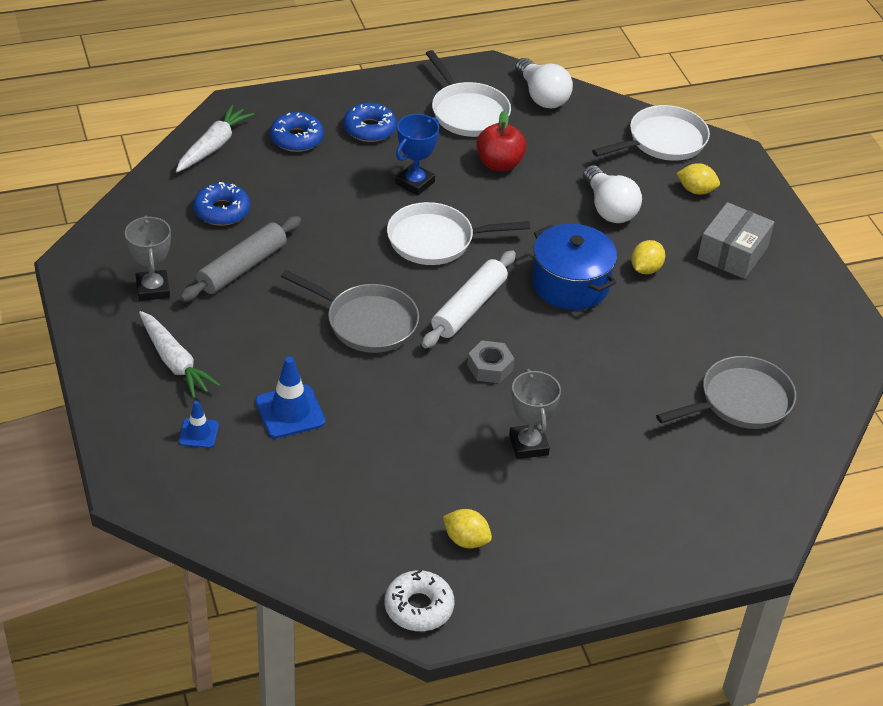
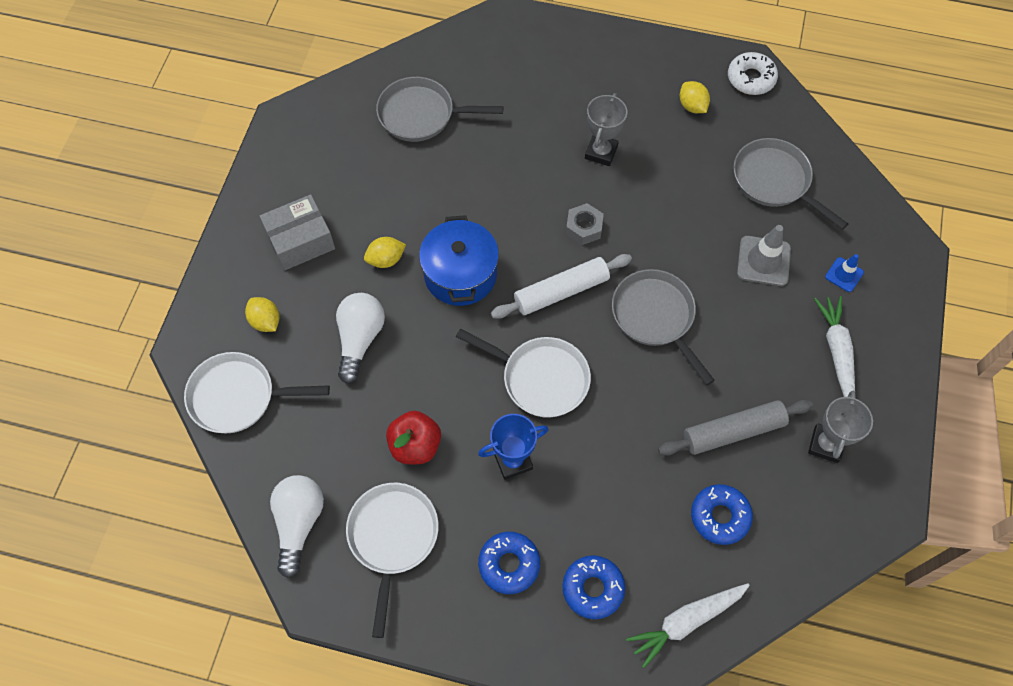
camera: 145 degrees left, 20 degrees up
blue traffic cone [255,357,325,438] -> grey traffic cone [737,225,791,286]
none -> grey pan [734,138,848,230]

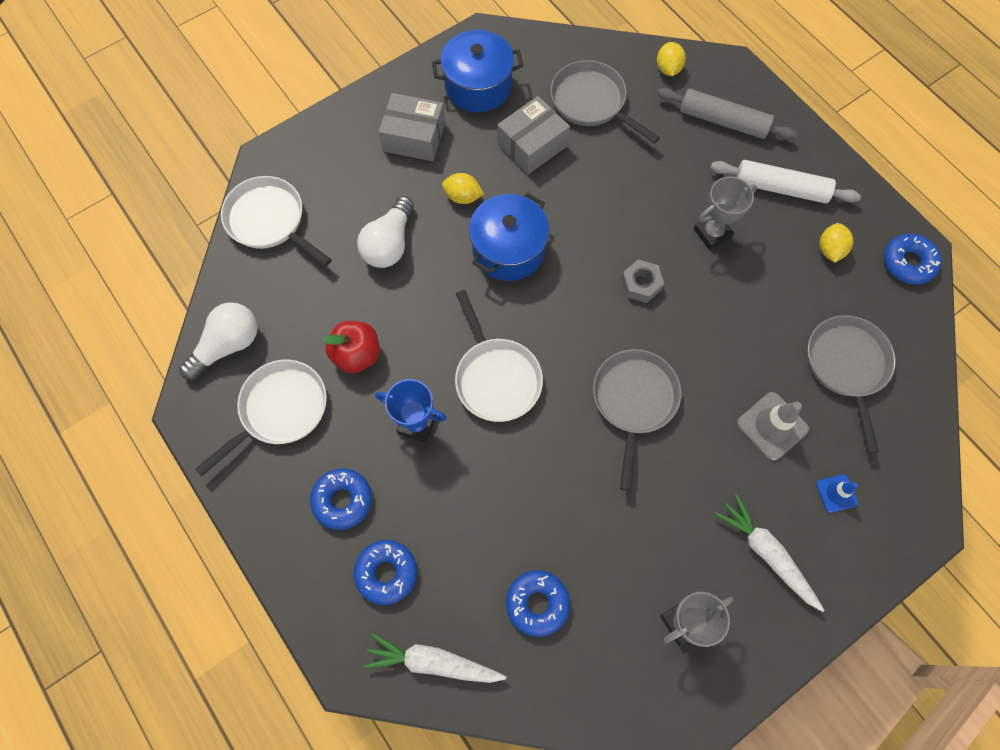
camera: 40 degrees right, 5 degrees up
yellow lemon [245,297,280,332] -> yellow lemon moved to [657,42,686,76]
white light bulb [336,293,385,384] -> white light bulb turned 150 degrees clockwise [357,196,414,268]
white rolling pin [491,254,632,319] -> white rolling pin moved to [711,160,861,204]
grey rolling pin [658,400,813,456] -> grey rolling pin moved to [657,88,797,140]
white donut [728,52,778,95] -> blue donut [884,234,942,285]
white carrot [814,296,855,397] -> white carrot turned 75 degrees counterclockwise [715,494,825,612]
none -> blue pot [432,30,523,112]
none -> grey box [497,96,570,174]

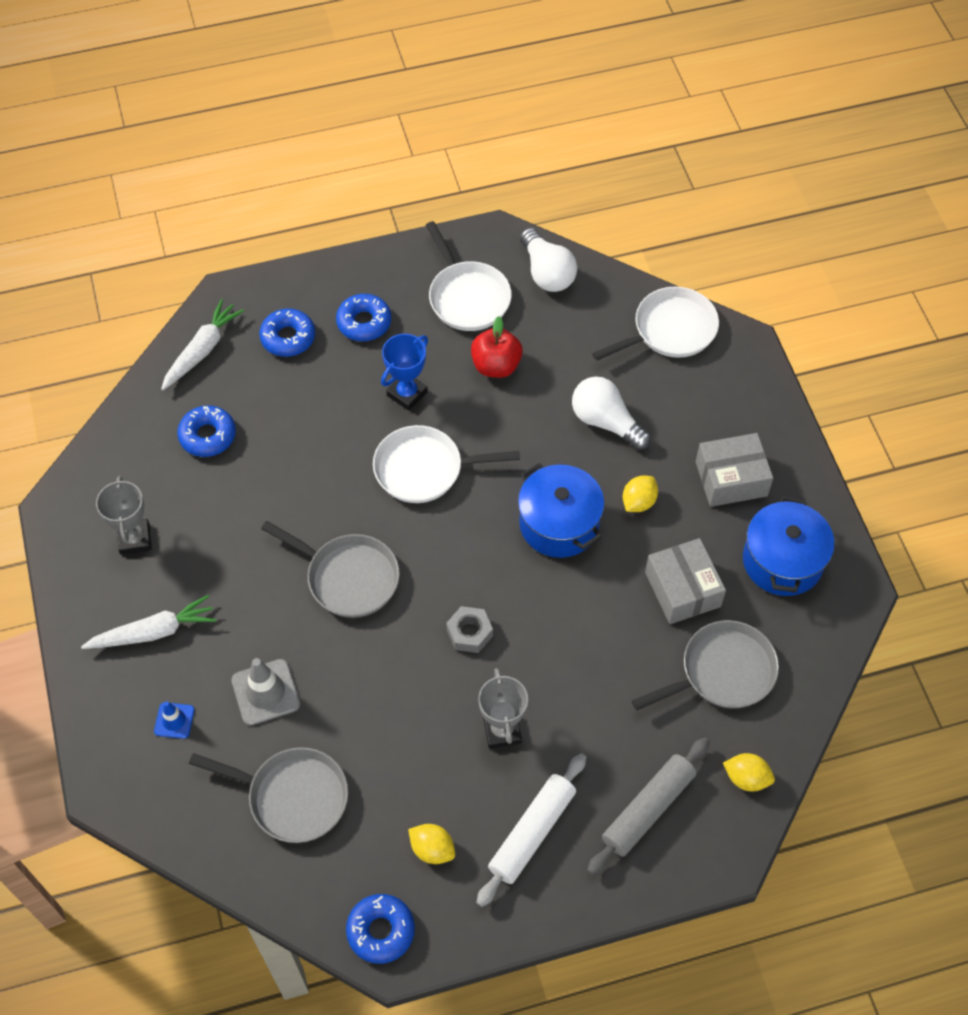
camera: 110 degrees right, 10 degrees down
grey box [378,93,445,161] -> grey box turned 45 degrees clockwise [696,433,773,507]

